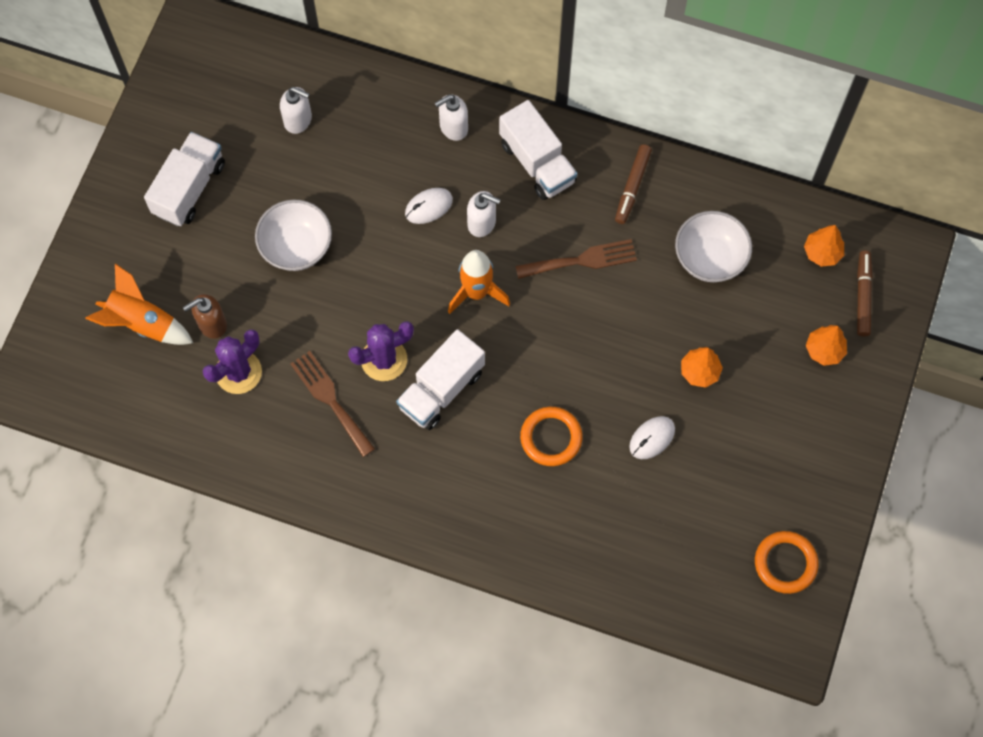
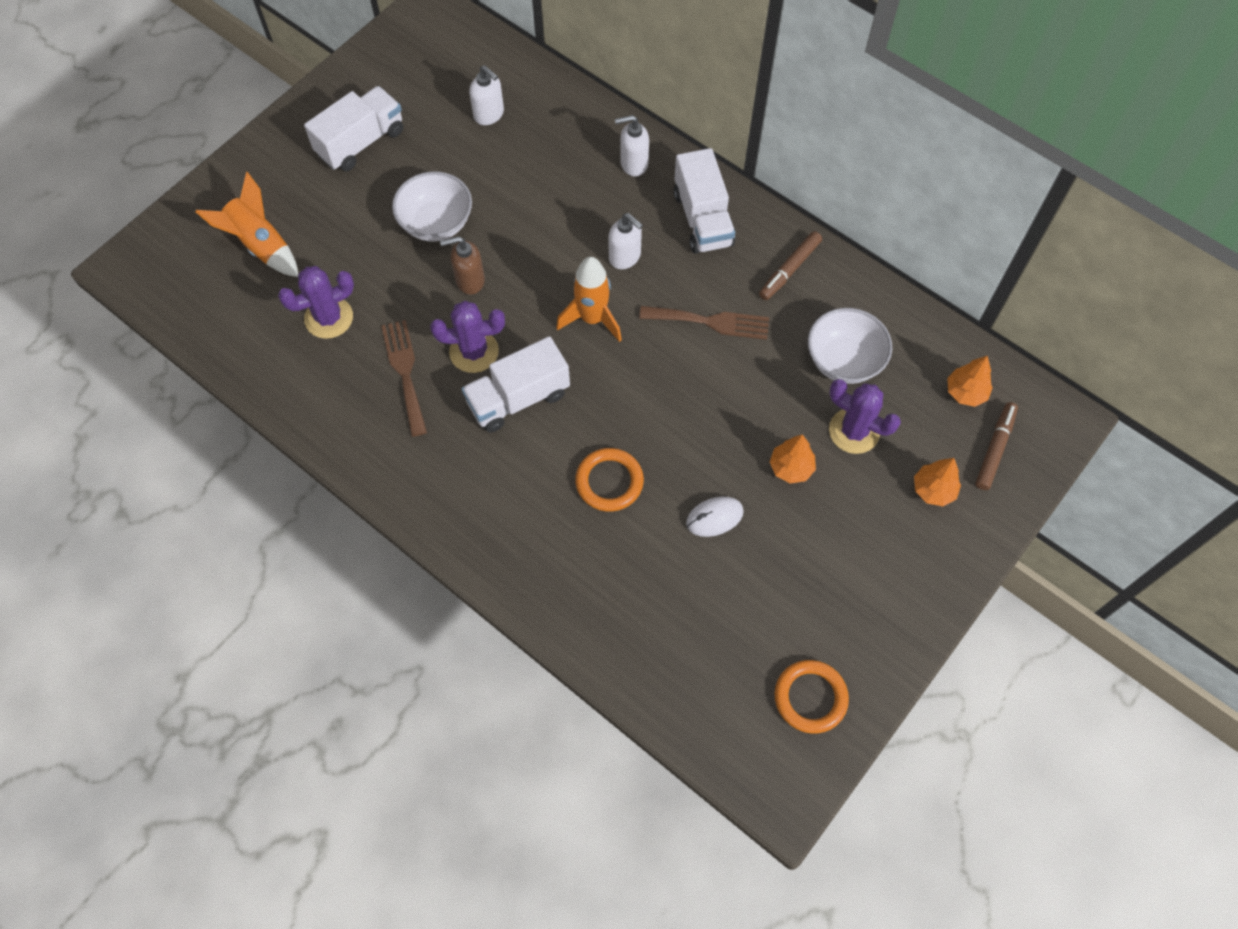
camera: 20 degrees right, 5 degrees down
brown soap dispenser [183,294,227,339] -> brown soap dispenser moved to [440,236,485,294]
white mouse [405,188,453,224] -> none
none -> purple cactus [829,379,901,454]

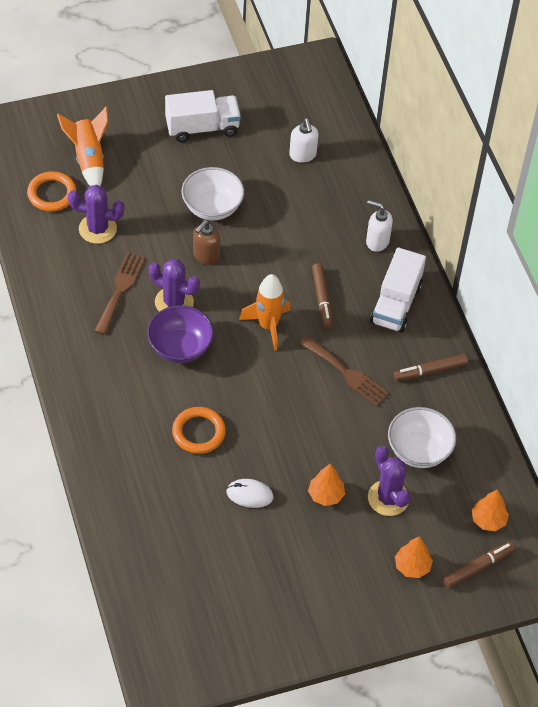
camera: 30 degrees right, 10 degrees down
brown soap dispenser [440,236,485,294] -> brown soap dispenser turned 75 degrees counterclockwise [193,220,220,265]
white truck [462,336,570,433] -> purple bowl [147,305,214,363]
white soap dispenser [608,213,643,269] -> brown marker [312,263,333,328]
orange ring [775,660,849,734] -> orange ring moved to [27,171,76,212]

